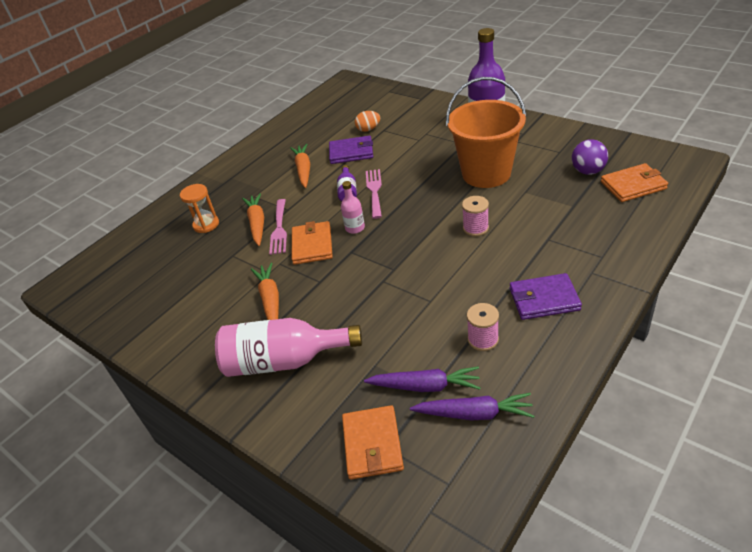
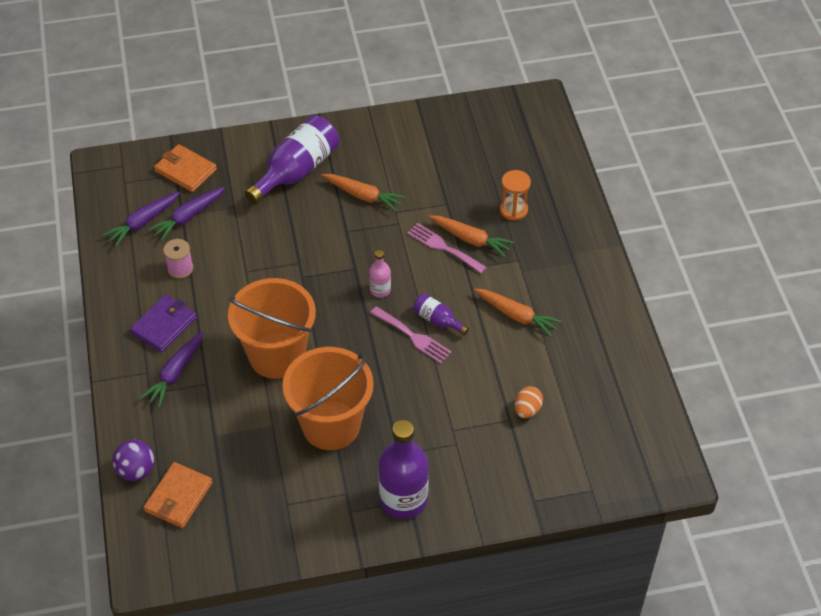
camera: 125 degrees right, 10 degrees up
pink bottle [215,318,362,377] -> purple bottle [245,115,339,204]
orange wallet [292,221,333,265] -> none
purple wallet [329,136,373,164] -> none
pink spool [462,196,489,236] -> orange bucket [228,278,316,379]
purple ball [572,139,608,175] -> purple ball moved to [112,440,154,481]
none -> purple carrot [140,331,203,407]

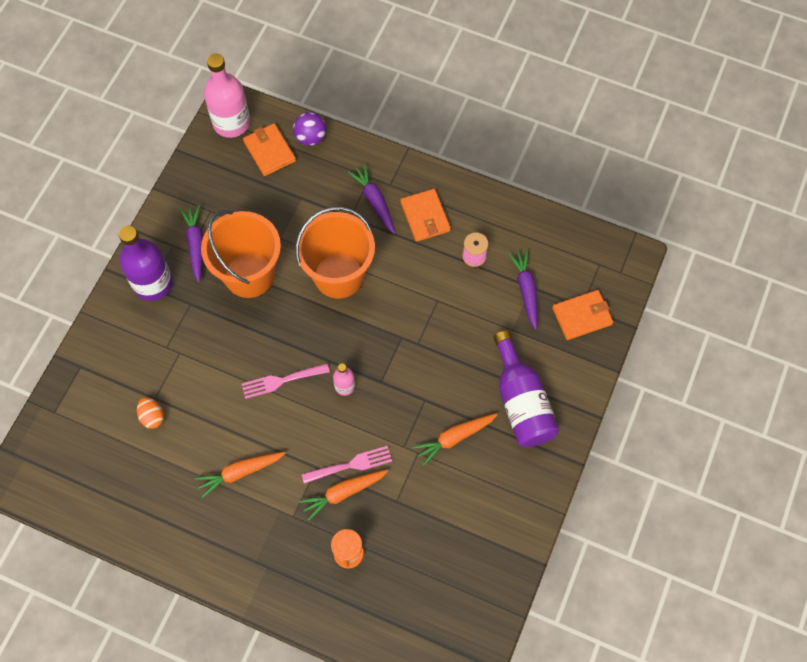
camera: 125 degrees right, 15 degrees up
purple carrot [103,192,180,247] -> purple carrot moved to [180,205,203,283]
purple wallet [130,295,197,352] -> orange wallet [400,189,451,242]
purple bottle [413,293,469,335] -> none
none -> pink bottle [204,53,250,138]

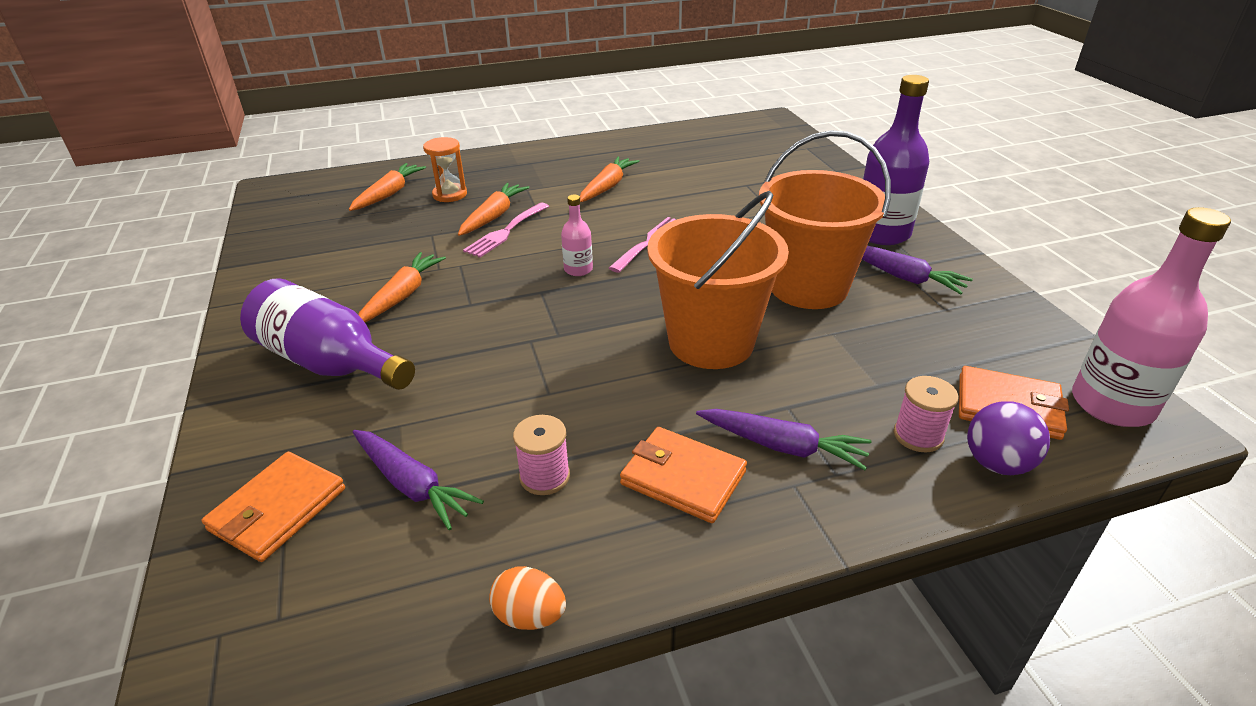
camera: 140 degrees right, 30 degrees down
orange egg [137,397,164,429] -> orange egg moved to [489,566,566,630]
none -> orange carrot [349,163,426,211]
none -> pink spool [894,376,959,452]

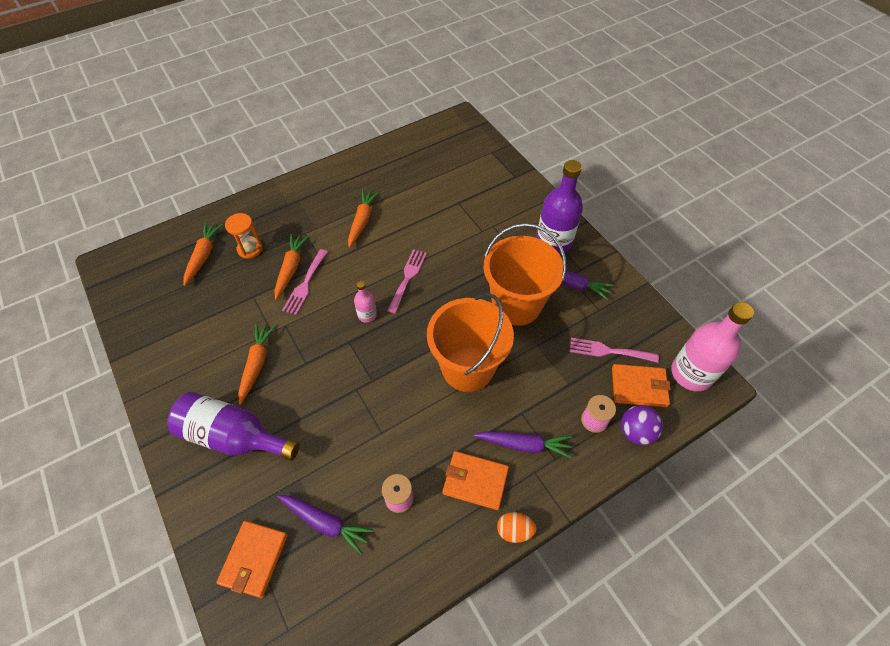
camera: 15 degrees left, 20 degrees up
orange egg [489,566,566,630] -> orange egg moved to [497,512,537,543]
none -> pink fork [570,338,659,363]

